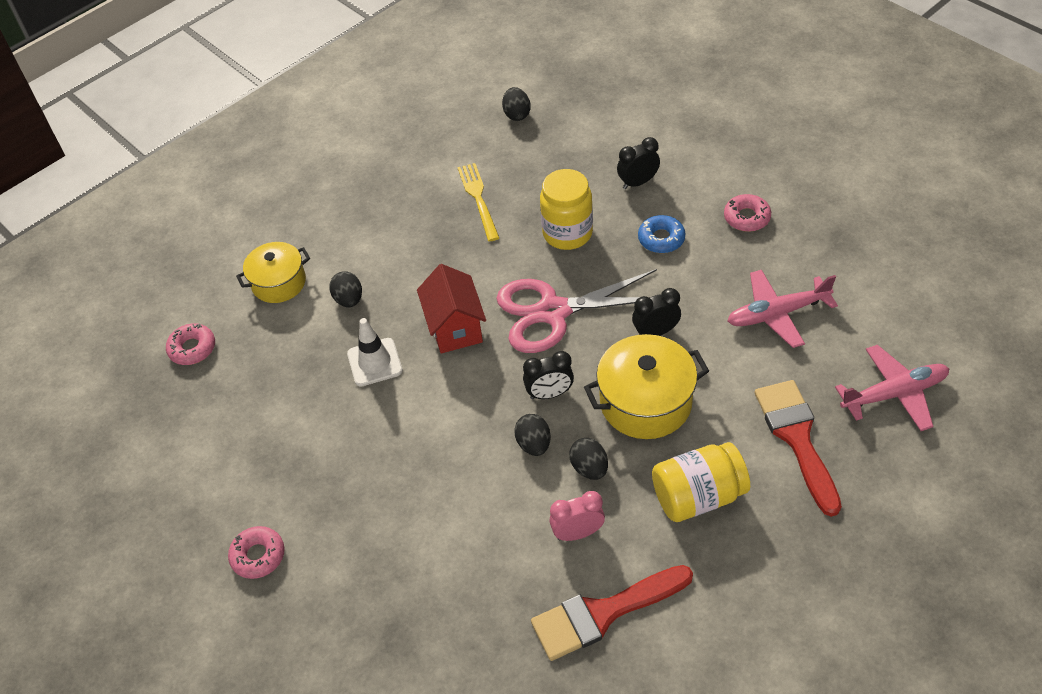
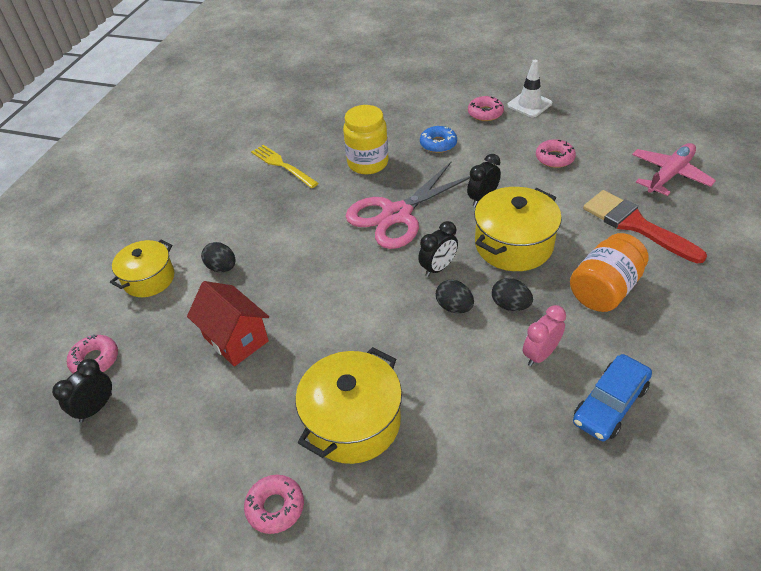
camera: 30 degrees left, 5 degrees down
white traffic cone [347,318,403,387] -> white traffic cone moved to [507,60,552,118]
red house [417,264,486,353] -> red house moved to [187,281,269,366]
black egg [502,87,531,121] -> none
red brush [531,565,693,661] -> blue car [573,354,652,441]
black clock [617,137,660,189] -> black clock moved to [52,359,112,423]
yellow jar [652,442,750,522] -> orange jar [570,233,649,312]
pink plane [727,270,838,348] -> pink donut [536,139,576,168]
none -> yellow pot [295,347,402,464]

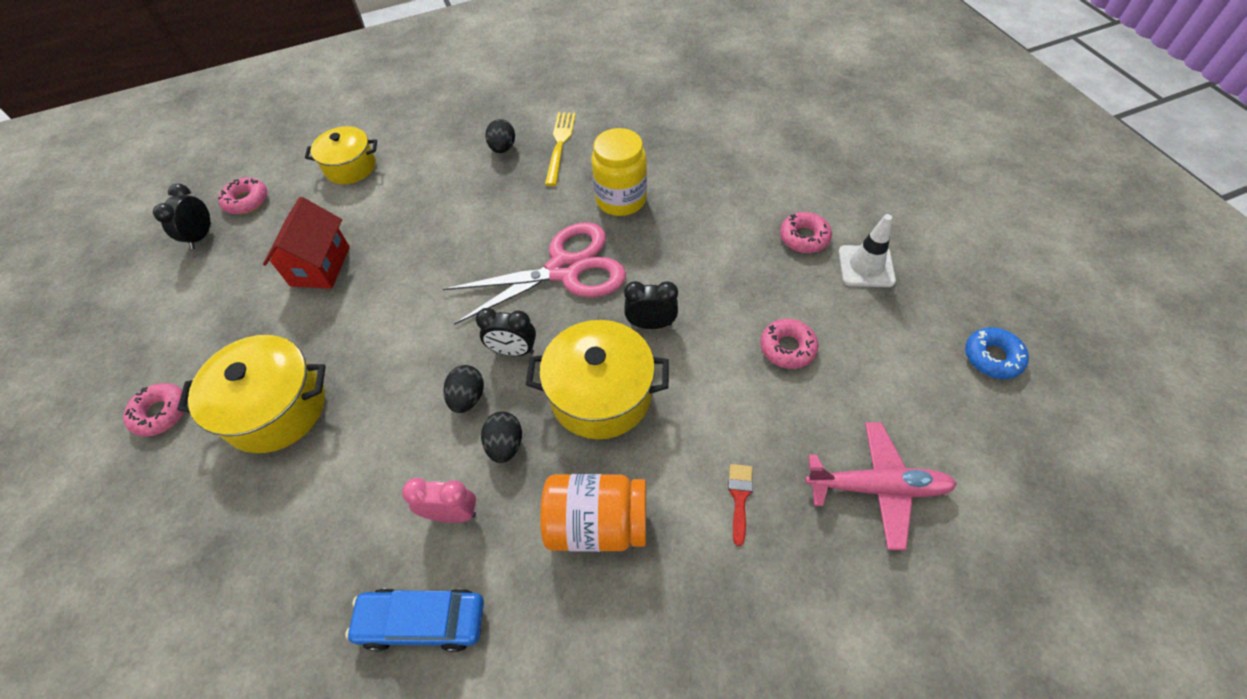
camera: 50 degrees right, 10 degrees up
black clock [52,359,112,423] -> black clock turned 75 degrees counterclockwise [153,184,211,249]
black egg [201,242,236,272] -> black egg moved to [485,119,515,153]
pink scissors [346,161,471,249] -> pink scissors turned 150 degrees clockwise [443,222,626,325]
blue donut [420,126,457,153] -> blue donut moved to [965,327,1029,379]
red brush [583,190,707,263] -> red brush [728,464,753,546], size x0.44

